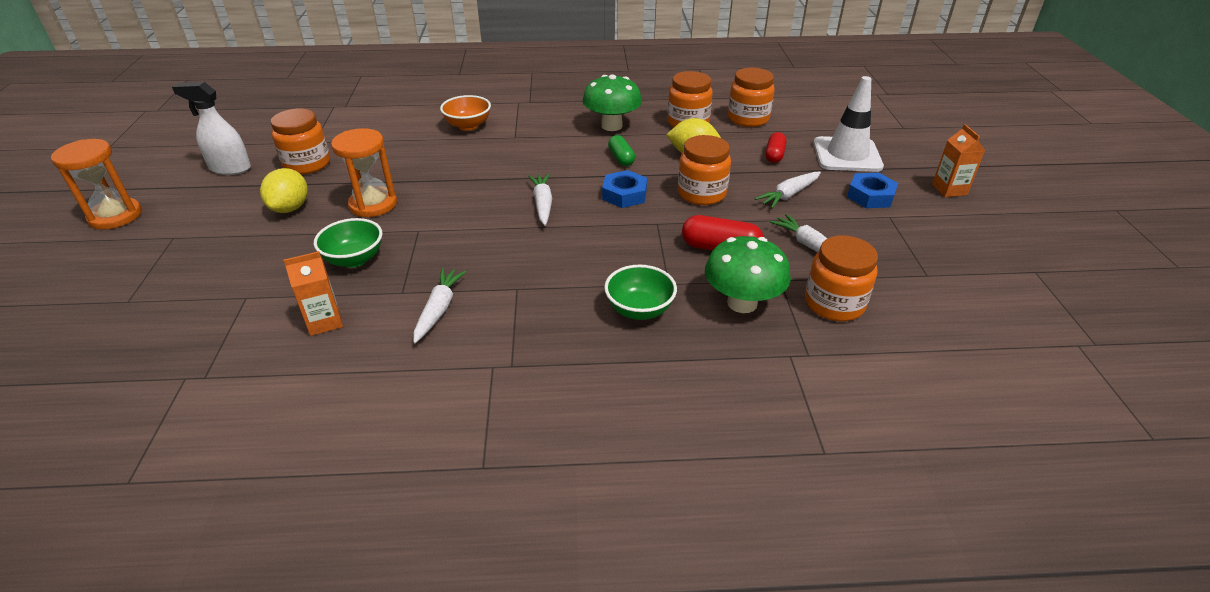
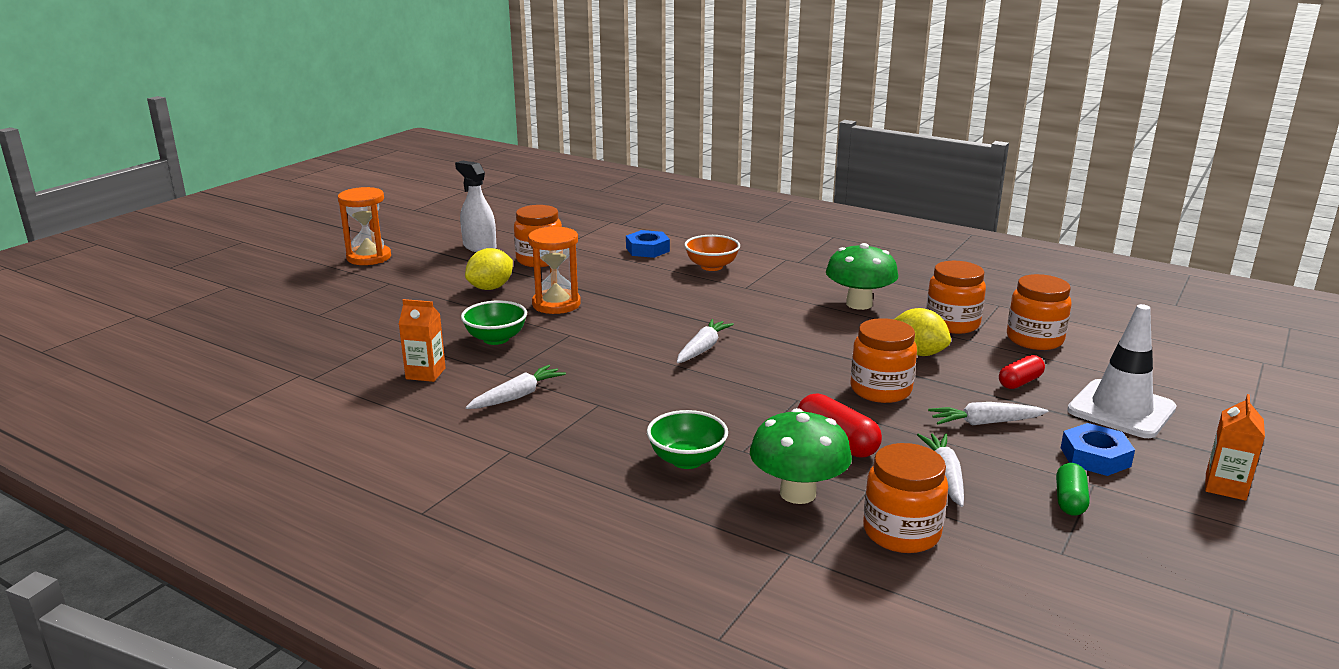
camera: 35 degrees right, 15 degrees down
blue nut [602,170,647,208] -> blue nut moved to [626,230,670,258]
green capsule [608,135,635,166] -> green capsule moved to [1056,463,1089,516]

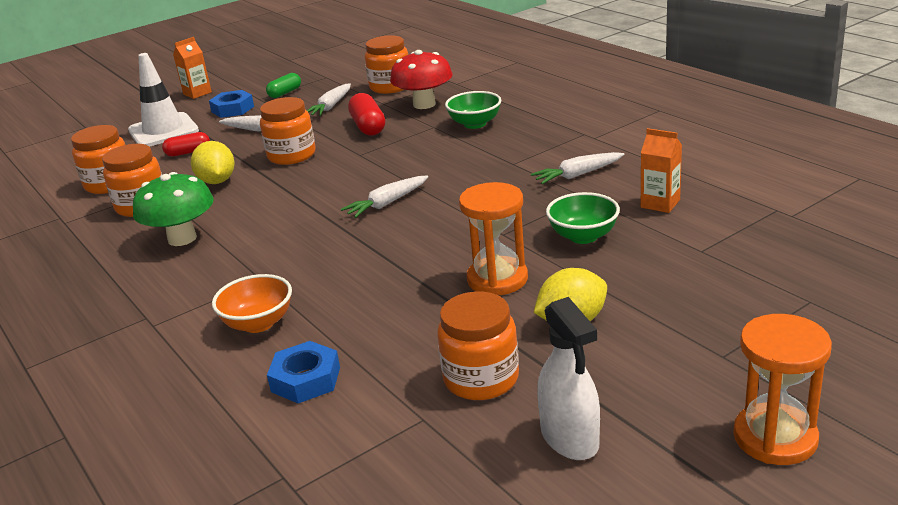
camera: 155 degrees left, 5 degrees up
green mushroom [750,408,852,504] -> red mushroom [390,50,453,109]

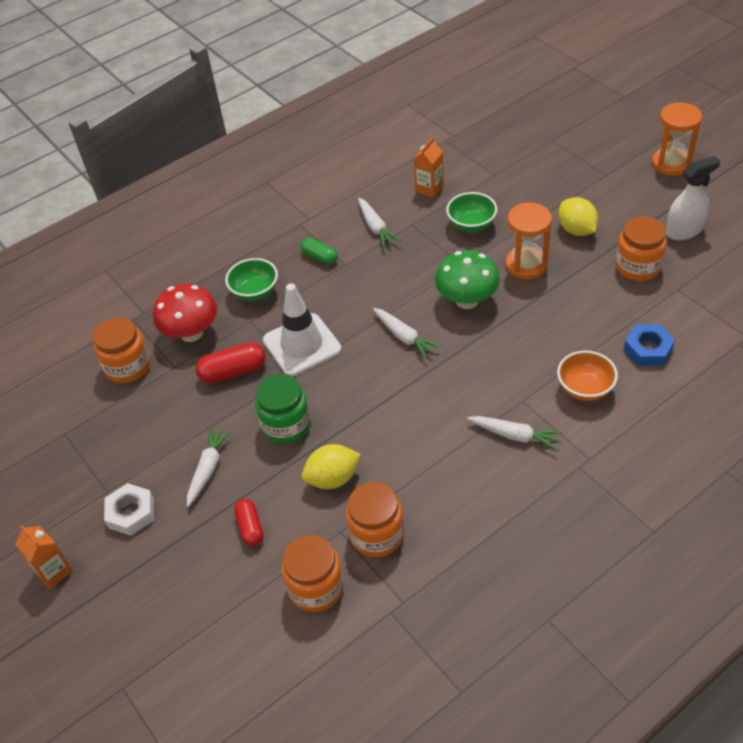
camera: 90 degrees left, 20 degrees up
white traffic cone [128,53,199,147] -> white traffic cone moved to [263,283,342,376]
green mushroom [133,172,214,246] -> green mushroom moved to [435,250,500,309]
blue nut [209,90,254,118] -> white nut [104,483,154,536]
orange jar [260,97,316,165] -> green jar [255,374,311,444]
green capsule [266,73,301,98] -> green capsule moved to [300,238,338,265]
white carrot [307,83,351,116] -> white carrot moved to [467,416,562,450]

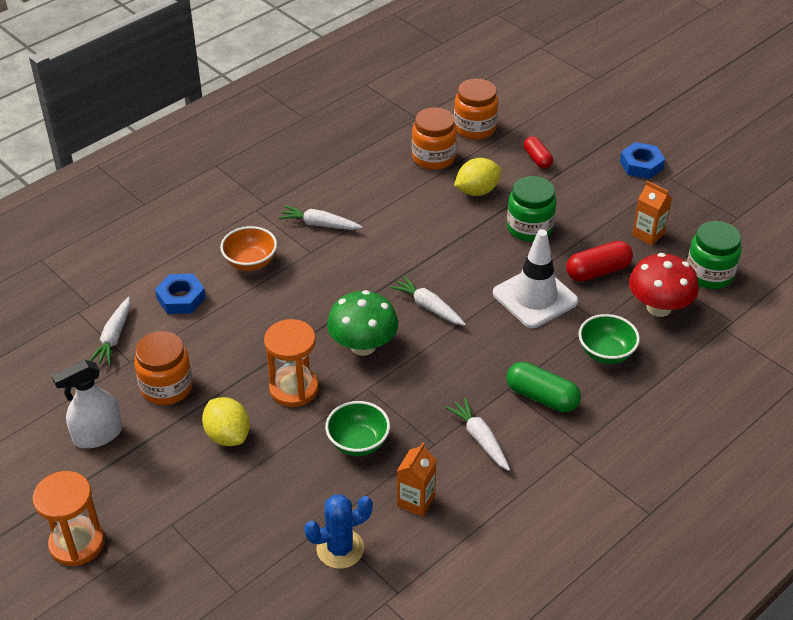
camera: 170 degrees right, 5 degrees down
orange carton [15,525,73,589] -> orange carton moved to [632,181,672,246]
orange jar [93,317,150,383] -> green jar [687,221,742,289]
white nut [104,483,154,536] -> blue nut [620,142,665,179]
white carrot [187,427,231,507] -> white carrot moved to [89,297,130,366]
green capsule [300,238,338,265] -> green capsule [507,362,581,412], size x1.51
none -> blue cactus [304,495,373,569]

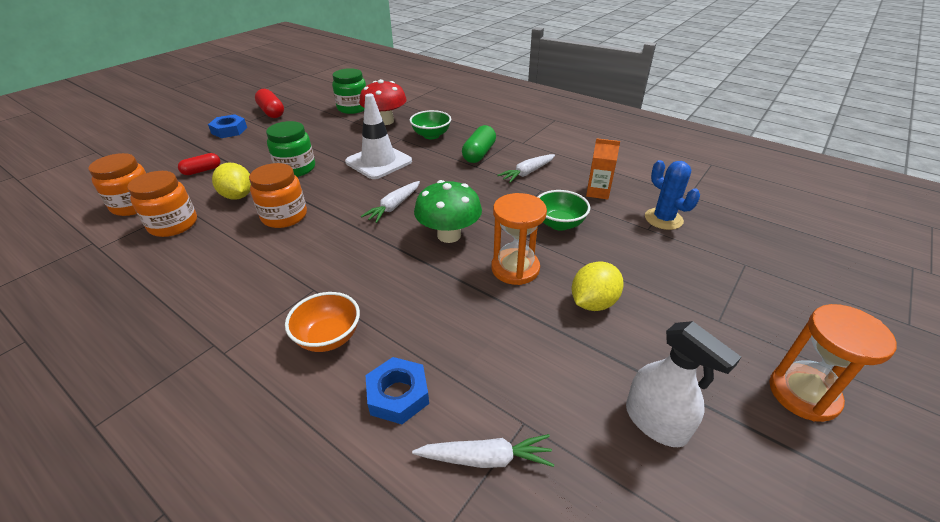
camera: 100 degrees left, 5 degrees down
orange jar [134,331,193,405] -> orange jar moved to [249,163,307,228]
white carrot [278,205,363,230] -> none
red capsule [566,241,633,282] -> red capsule moved to [255,89,284,118]
orange carton [632,181,672,246] -> none

